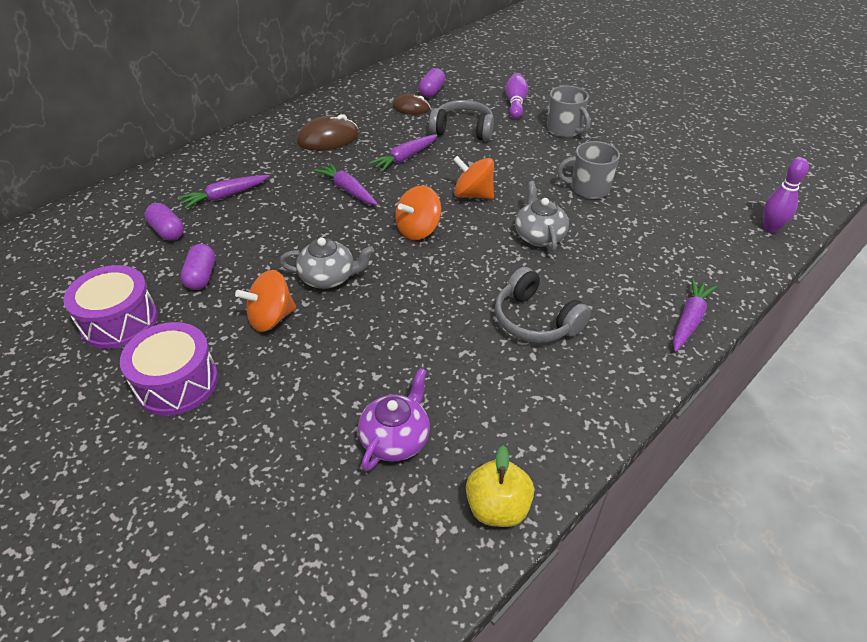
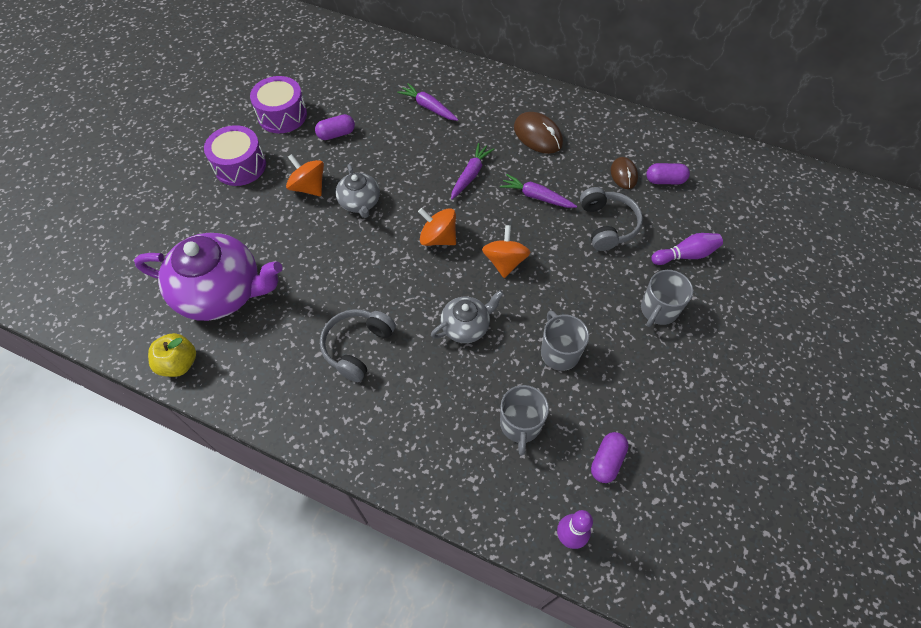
camera: 70 degrees right, 15 degrees up
purple capsule [145,203,184,240] -> purple capsule moved to [591,432,629,483]
purple teapot [358,368,430,471] -> purple teapot [134,233,283,321], size x1.93
purple carrot [673,278,717,352] -> none
none -> grey mug [500,385,549,456]

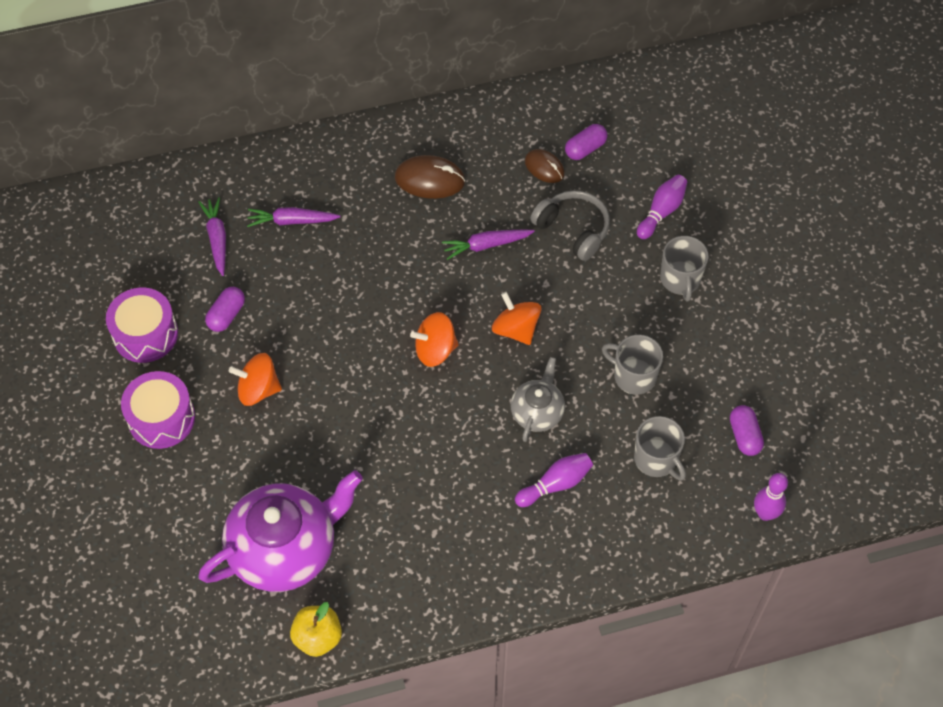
camera: 40 degrees left, 0 degrees up
grey headphones [320,309,396,382] -> none
grey teapot [335,164,380,218] -> none
purple carrot [451,143,494,200] -> purple carrot moved to [199,197,226,276]
none -> purple bowling pin [515,453,593,507]

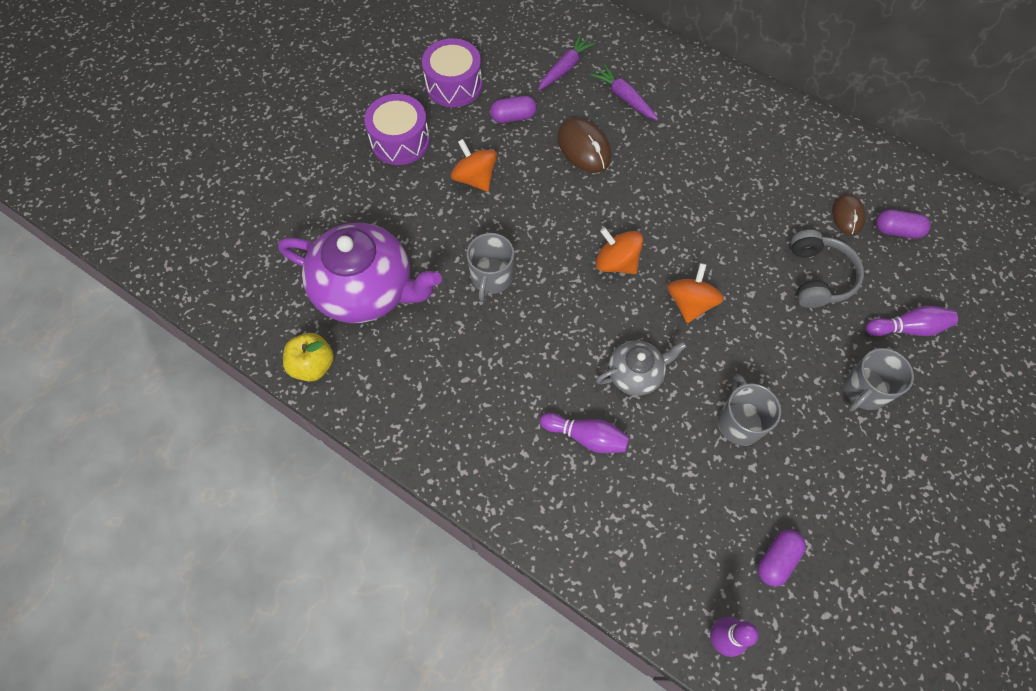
camera: 50 degrees right, 5 degrees up
brown mouse [395,155,465,199] -> brown mouse moved to [557,117,612,172]
purple carrot [442,229,535,260] -> none
grey mug [634,416,686,481] -> grey mug moved to [466,233,514,302]

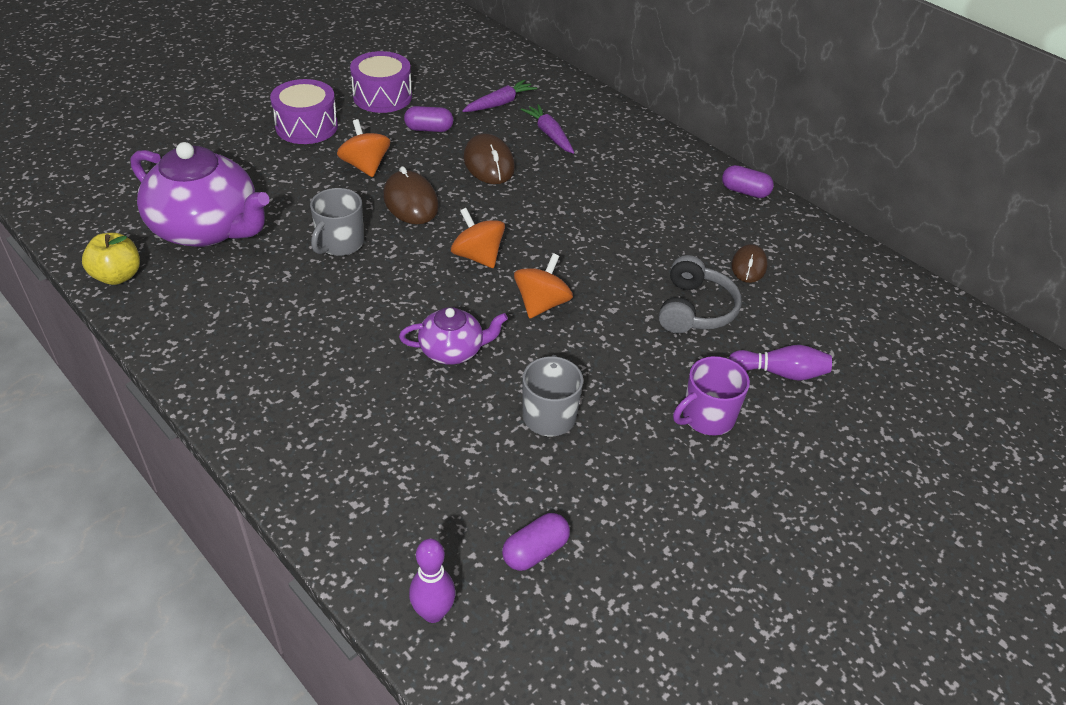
camera: 10 degrees right, 20 degrees down
purple bowling pin [540,413,630,453] -> none
grey teapot [596,341,687,396] -> purple teapot [399,307,508,365]
grey mug [844,348,914,412] -> purple mug [673,356,750,435]
purple capsule [876,210,930,239] -> purple capsule moved to [722,165,774,198]
none -> brown mouse [383,166,439,224]

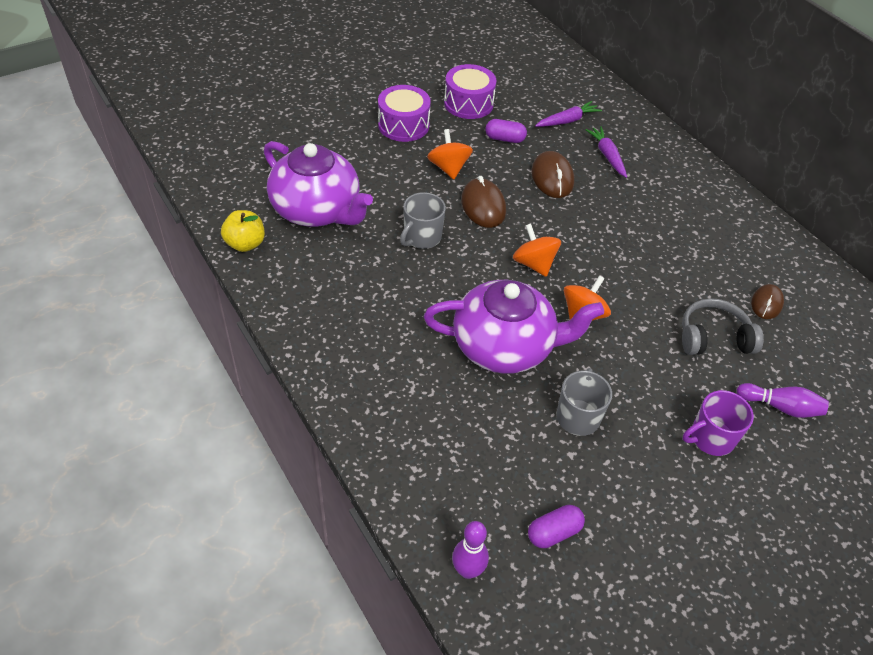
camera: 10 degrees right, 5 degrees up
purple teapot [399,307,508,365] -> purple teapot [424,280,604,374], size x1.93
grey headphones [659,255,742,333] -> grey headphones turned 120 degrees counterclockwise [682,298,764,355]
purple capsule [722,165,774,198] -> none

